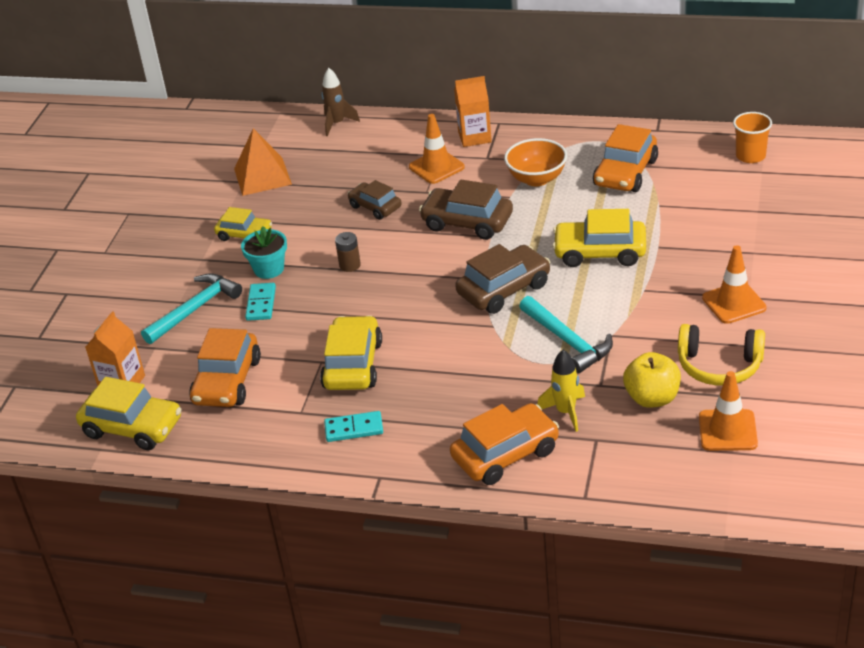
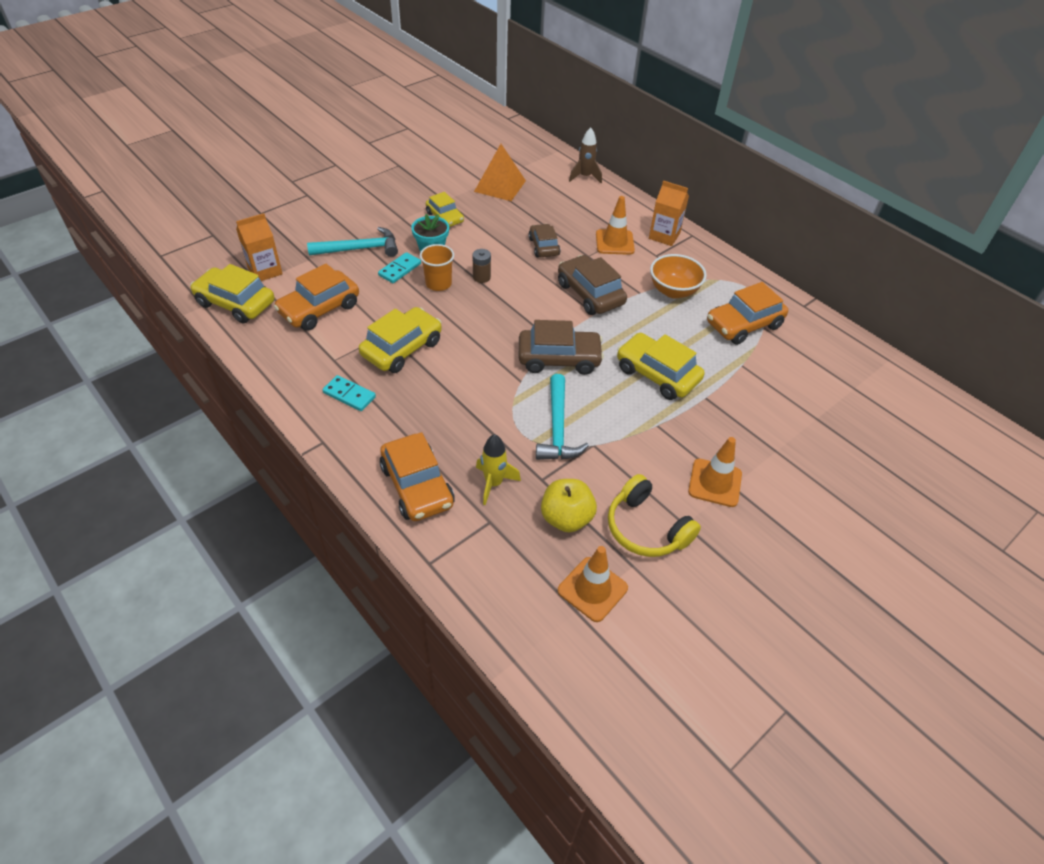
camera: 30 degrees right, 10 degrees up
yellow car [76,377,181,450] -> yellow car turned 150 degrees clockwise [190,264,274,324]
orange car [450,403,559,485] -> orange car turned 60 degrees clockwise [380,432,455,521]
orange cup [733,112,772,163] -> orange cup moved to [420,244,454,291]

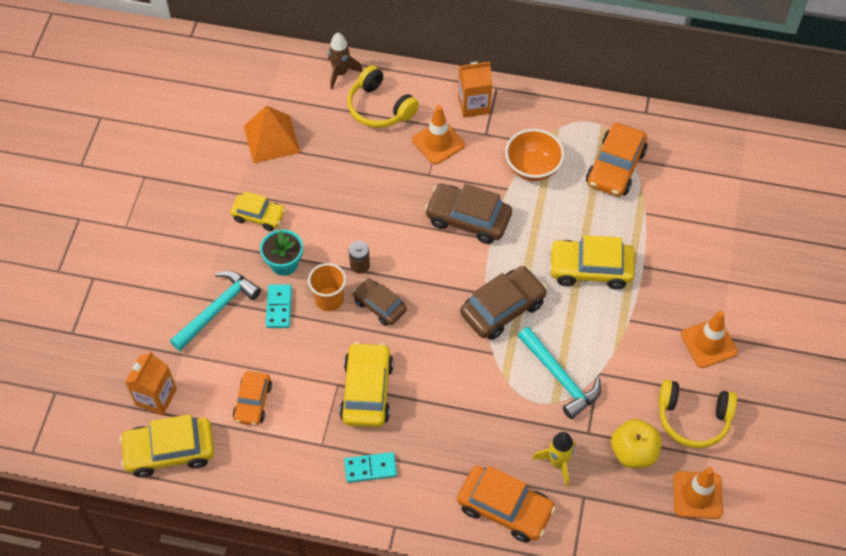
camera: 35 degrees left, 10 degrees up
orange car [274,264,359,331] -> orange car [233,371,272,425], size x0.63
brown car [528,224,560,257] -> brown car moved to [353,278,407,326]
none -> yellow headphones [347,65,419,128]

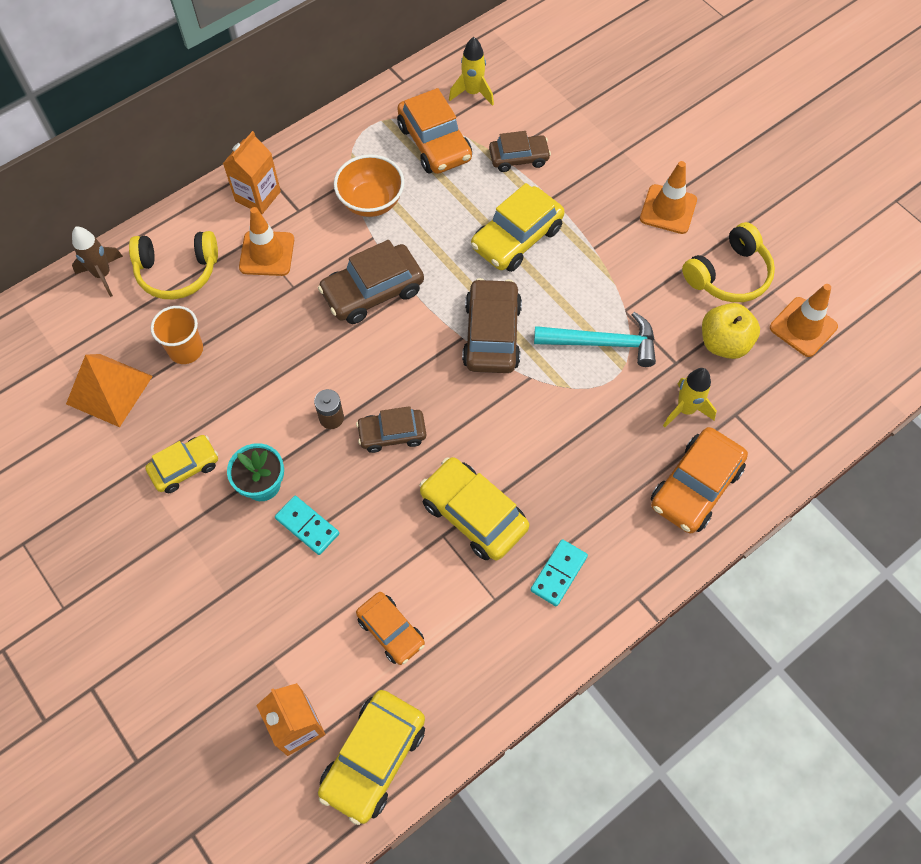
camera: 50 degrees left, 5 degrees up
turquoise hammer [170,271,261,351] -> none
orange cup [308,263,346,311] -> orange cup moved to [151,306,203,364]
orange car [457,466,556,543] -> orange car turned 150 degrees clockwise [651,427,748,533]
none -> yellow rocket [449,37,494,106]
none -> brown car [489,131,551,172]

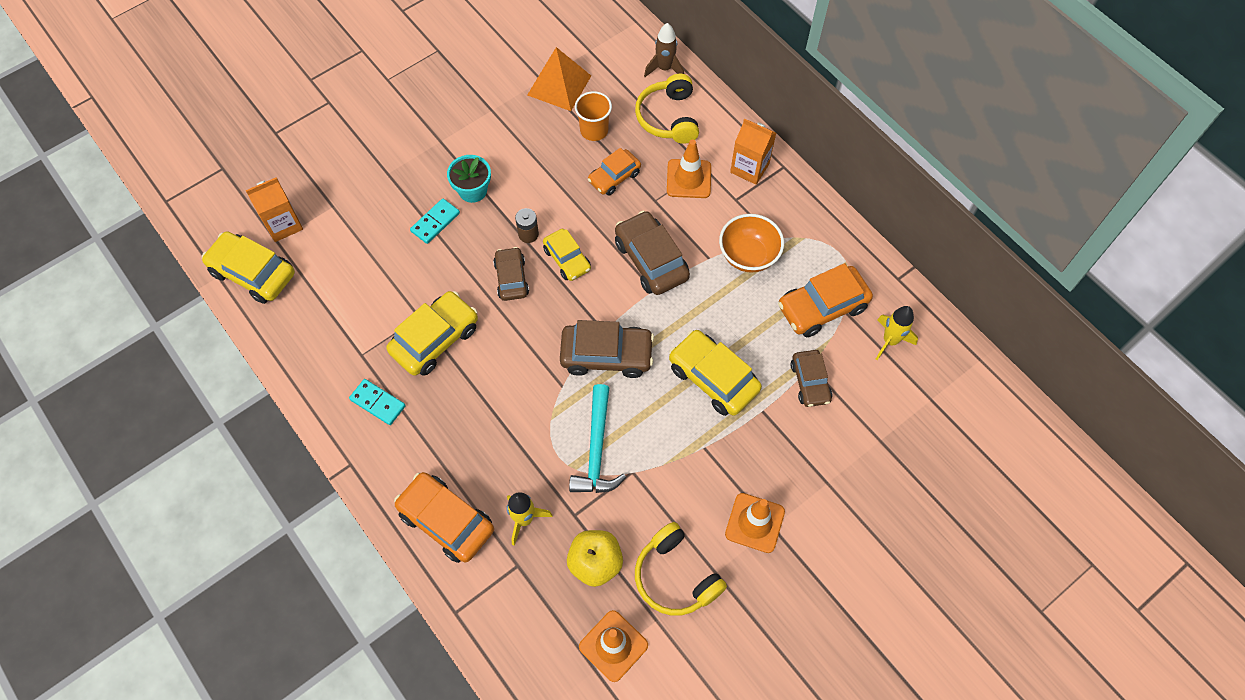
camera: 90 degrees right, 0 degrees up
yellow car [145,435,218,493] -> yellow car moved to [543,229,591,281]
orange car [356,592,425,665] -> orange car moved to [588,148,641,196]

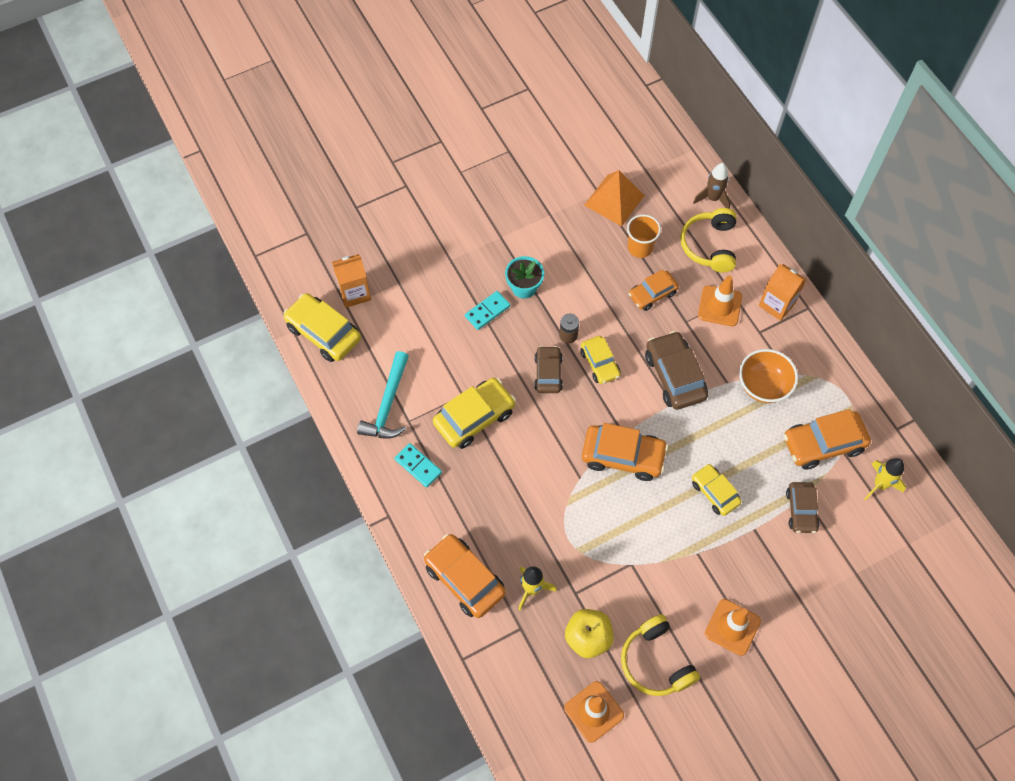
camera: 10 degrees right, 0 degrees up
brown car [560,320,654,378] -> orange car [582,423,668,481]
turquoise hammer [569,384,626,493] -> turquoise hammer moved to [357,351,409,439]
yellow car [669,330,762,416] -> yellow car [692,464,742,516], size x0.63

